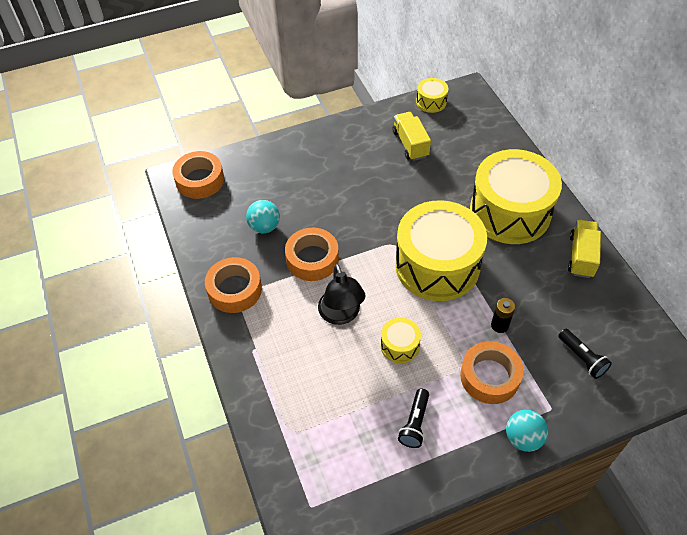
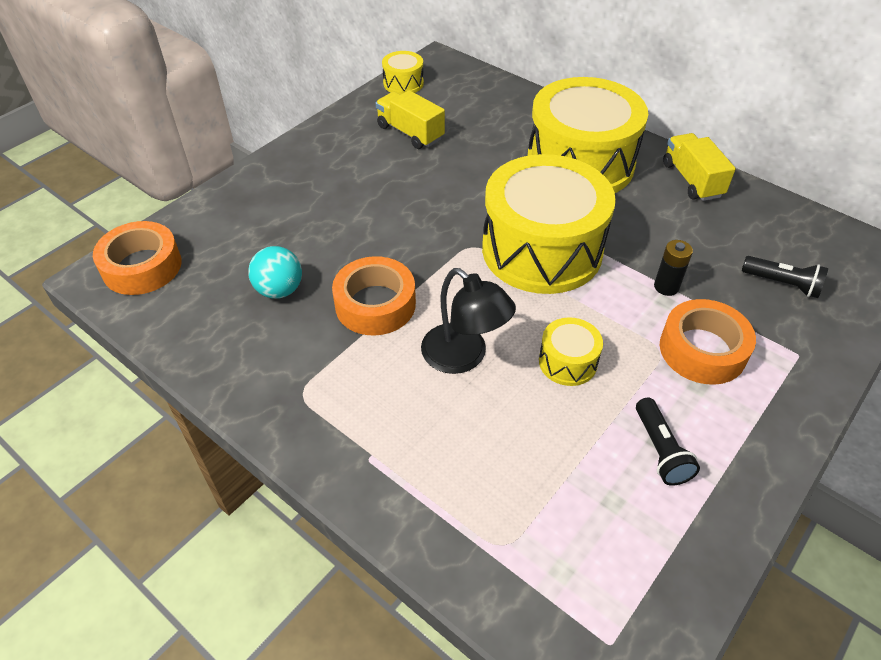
camera: 30 degrees left, 5 degrees down
orange tape [205,257,262,313] -> none
turquoise ball [506,410,548,452] -> none

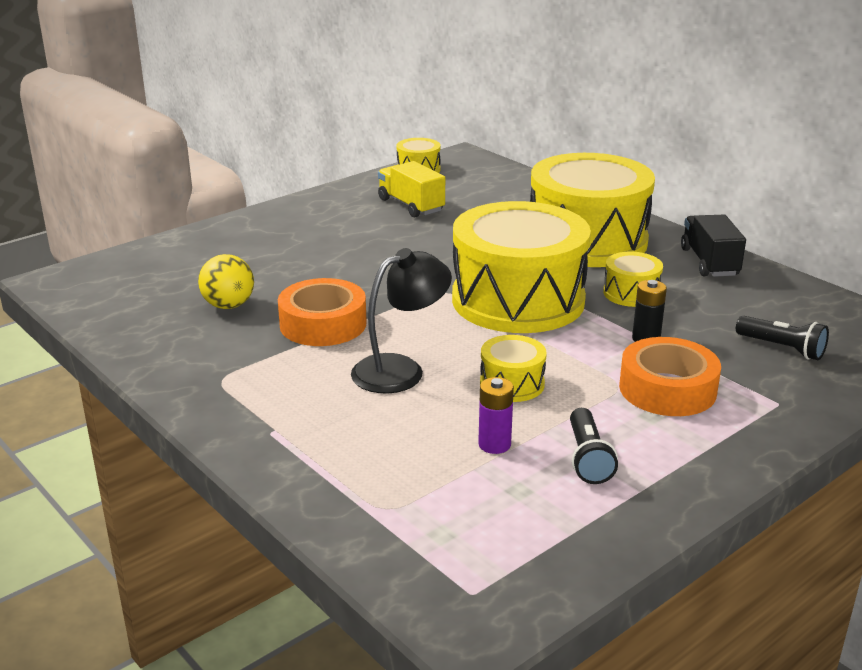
camera: 10 degrees right, 20 degrees down
orange tape [93,221,182,295] -> none
turquoise ball [248,246,302,299] -> yellow ball [198,254,254,309]
black lamp [421,268,516,374] -> black lamp turned 90 degrees counterclockwise [351,248,452,394]
yellow truck [663,133,736,201] -> black truck [681,214,746,277]
none -> purple battery [478,377,514,454]
none -> yellow drum [603,252,663,307]

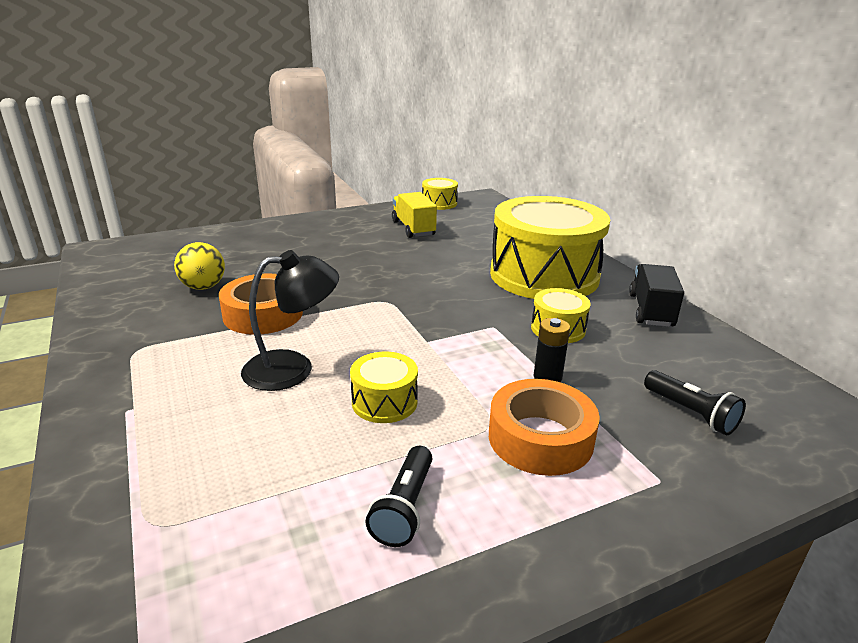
camera: 15 degrees right, 0 degrees up
yellow drum [452,201,591,333] -> none
purple battery [478,377,514,454] -> none

